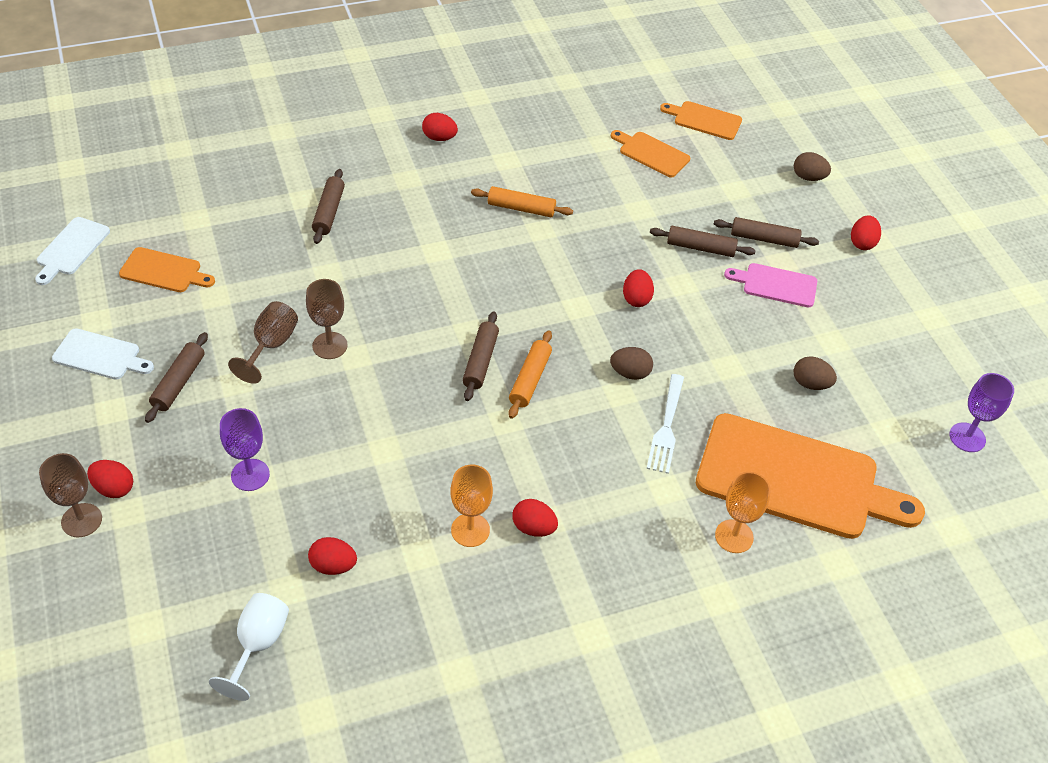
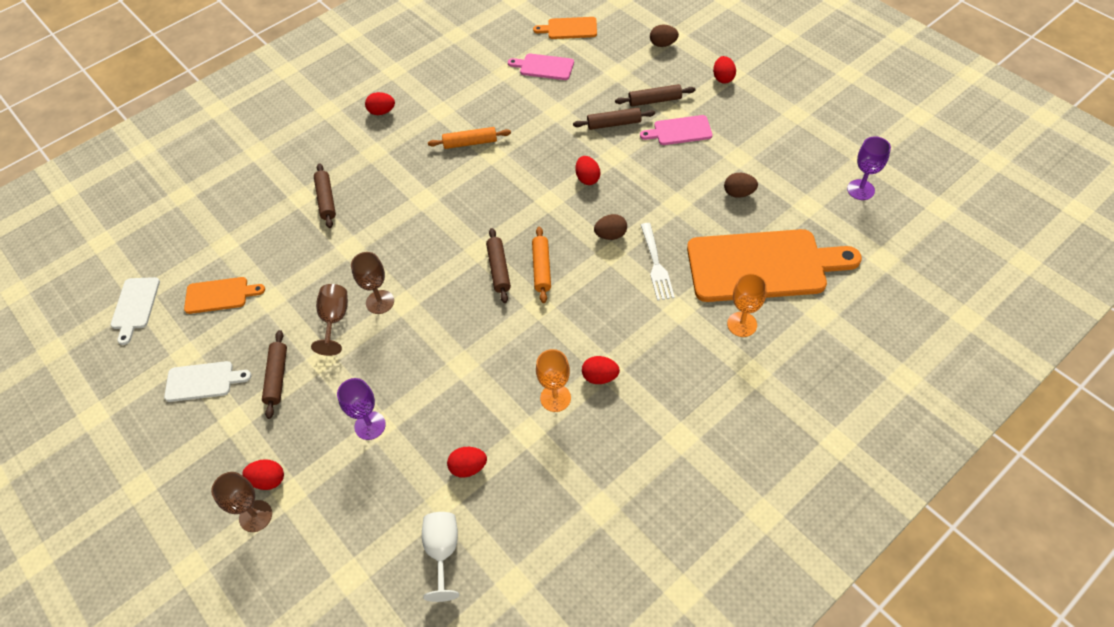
camera: 15 degrees left, 5 degrees up
orange cutting board [611,130,690,178] -> pink cutting board [508,54,574,80]

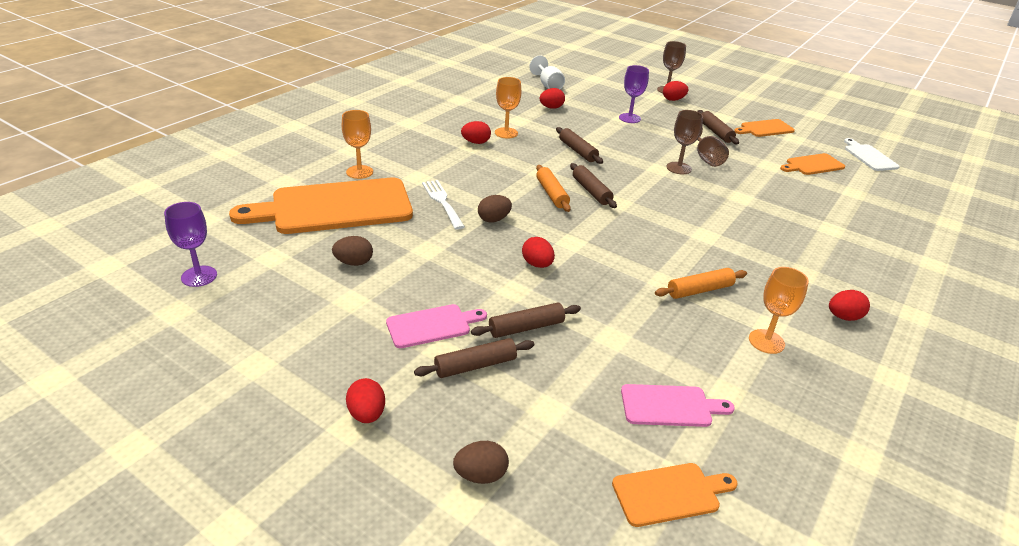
camera: 160 degrees right, 20 degrees down
white cutting board [164,361,251,402] -> orange cutting board [734,119,795,137]
brown rolling pin [314,163,336,228] -> brown rolling pin moved to [556,127,603,164]
none -> orange goblet [749,267,809,354]

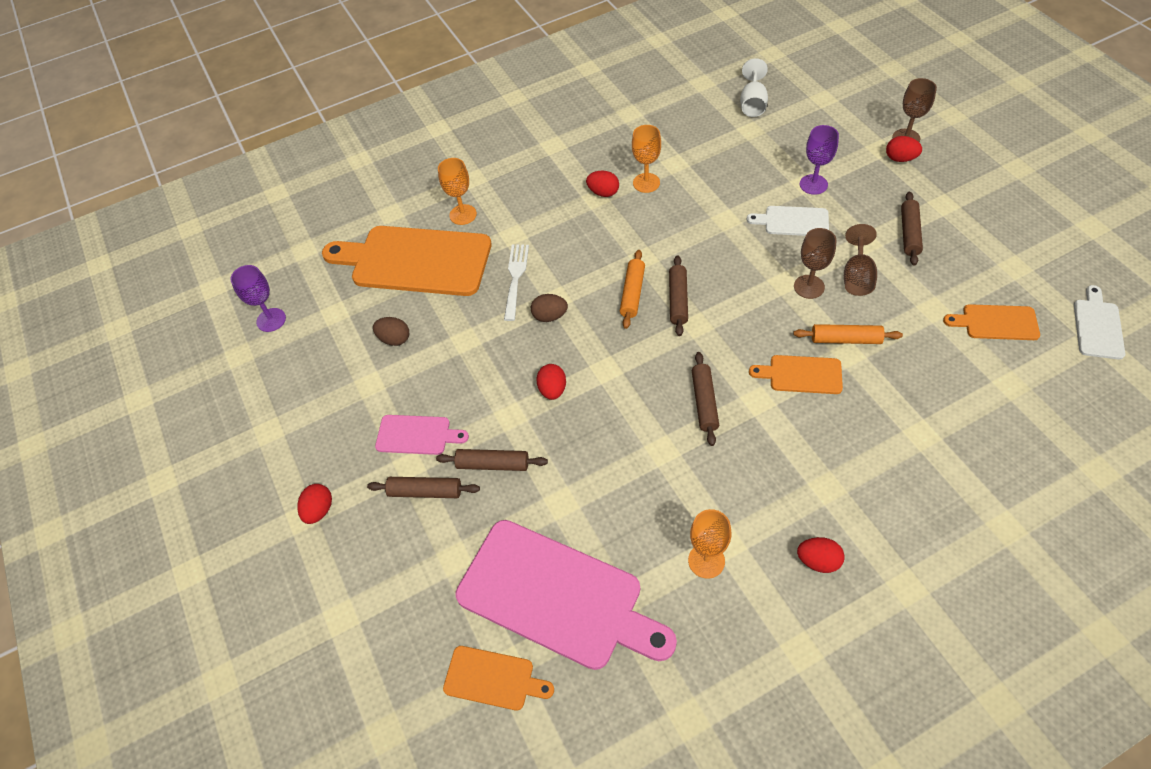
camera: 35 degrees right, 20 degrees up
brown egg [453,441,509,484] -> none
red egg [539,88,565,109] -> none
brown rolling pin [556,127,603,164] -> brown rolling pin moved to [692,352,719,446]
pink cutting board [621,384,735,427] -> pink cutting board [455,520,677,670], size x2.12
orange rolling pin [655,268,747,299] -> orange rolling pin moved to [793,324,903,344]
orange cutting board [734,119,795,137] -> orange cutting board moved to [749,355,843,394]
none -> white cutting board [747,206,829,236]

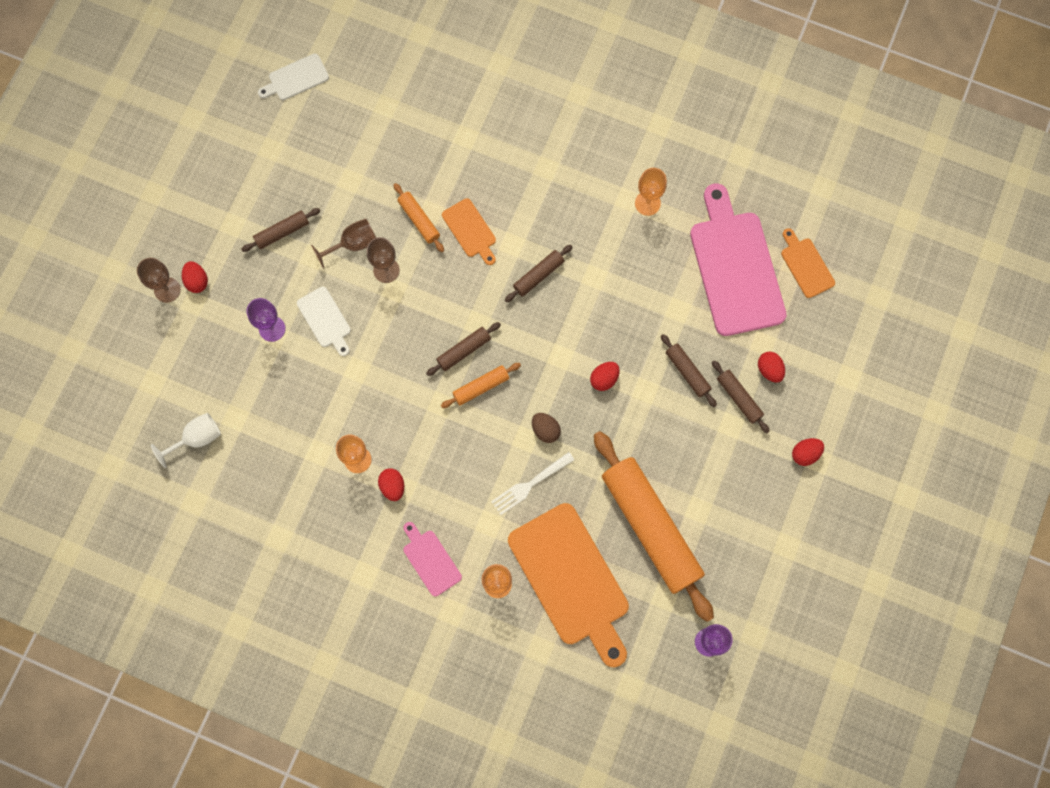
camera: 135 degrees left, 20 degrees up
brown egg [373,317,409,346] -> orange rolling pin [594,431,714,622]
pink cutting board [375,415,469,455] -> pink cutting board moved to [403,522,462,596]
red egg [797,537,845,573] -> red egg moved to [758,352,785,383]
orange cutting board [943,304,1040,340] -> none

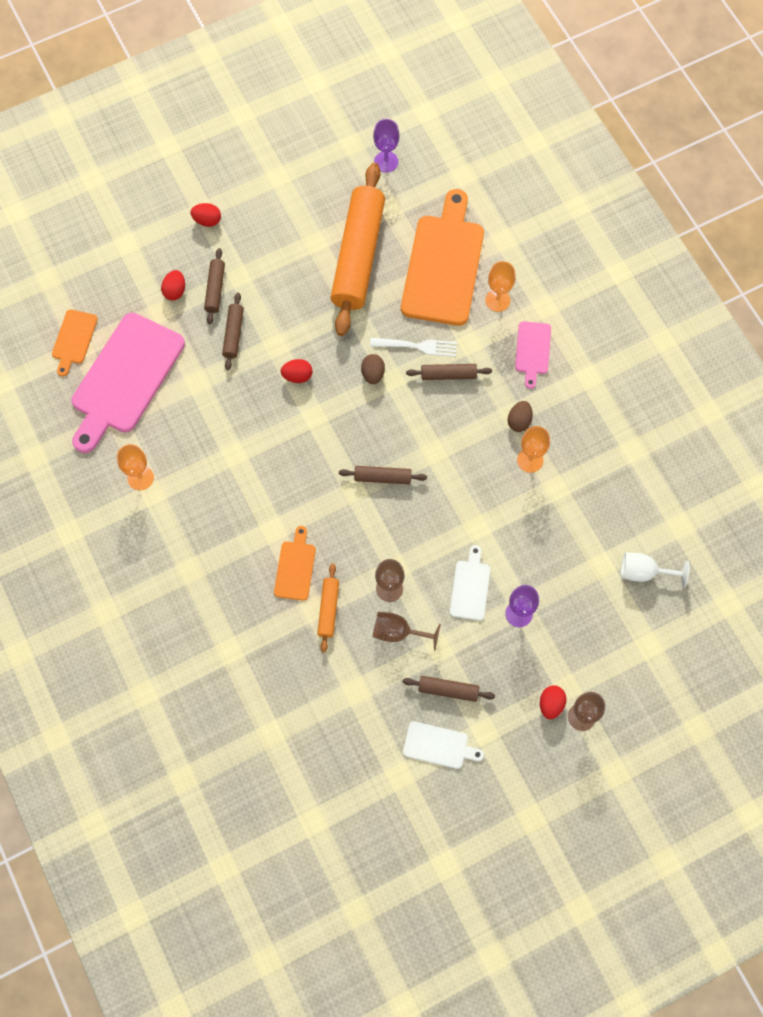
camera: 140 degrees left, 5 degrees down
white cutting board [258,54,329,100] -> white cutting board moved to [403,721,484,769]
red egg [378,468,404,501] -> brown egg [508,401,533,432]
orange rolling pin [441,363,521,408] -> none
brown rolling pin [505,245,573,302] -> brown rolling pin moved to [406,364,492,380]

